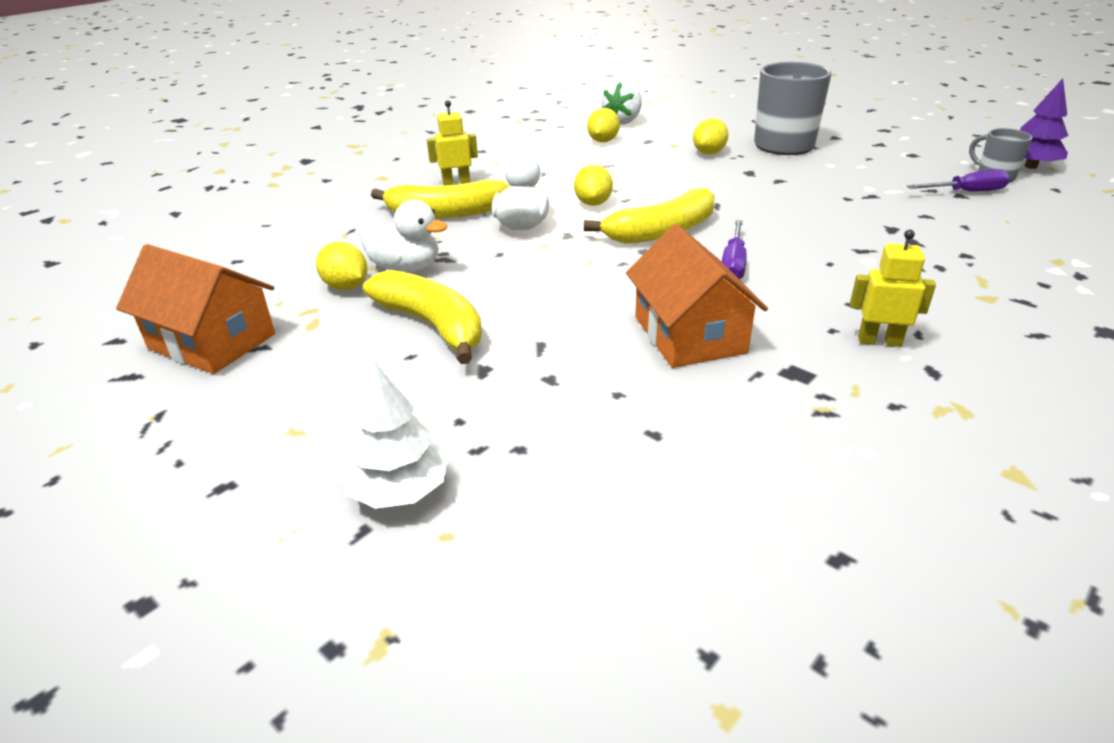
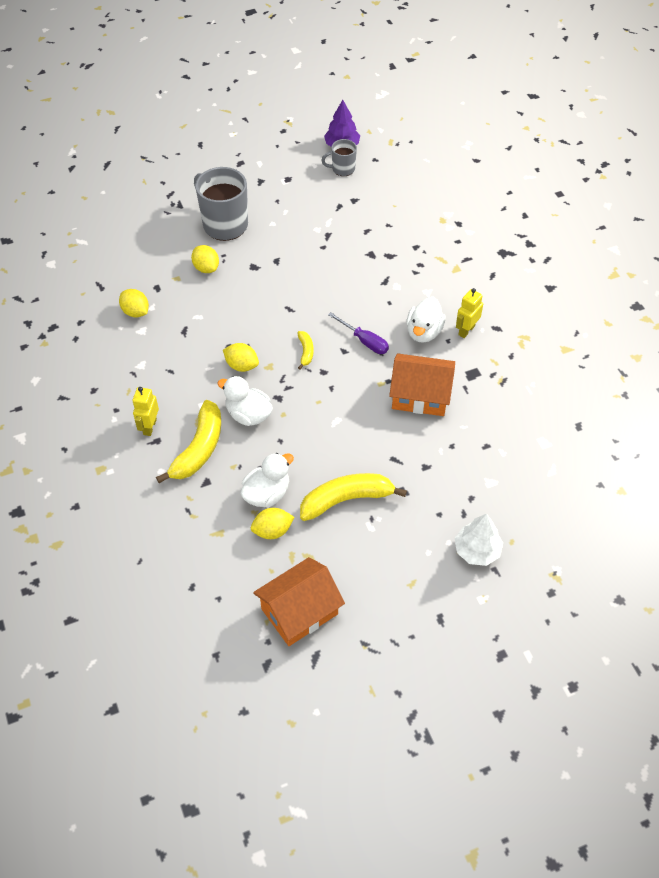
camera: 65 degrees left, 20 degrees up
yellow banana [584,188,715,244] -> yellow banana [298,331,314,369], size x0.48
white strawberry [601,81,642,125] -> none
purple screwdriver [907,169,1010,191] -> none
none -> white duck [406,297,446,343]

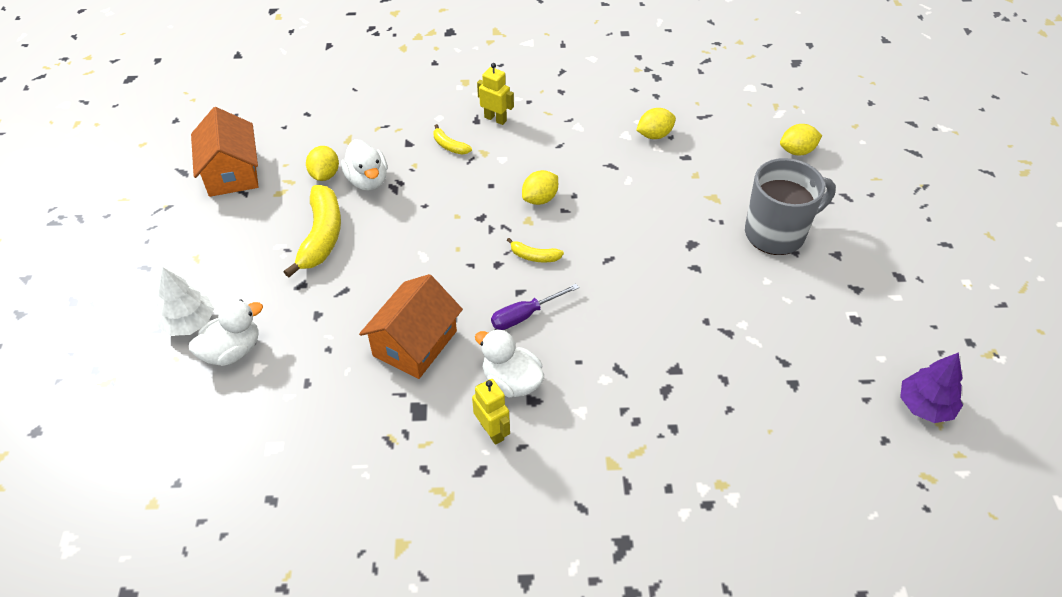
camera: 110 degrees right, 5 degrees down
yellow banana [156,400,221,483] -> yellow banana [433,124,472,154], size x0.48
yellow lemon [191,245,219,273] -> yellow lemon moved to [780,124,822,155]
white duck [217,376,273,426] -> white duck moved to [189,300,263,366]
grey mug [321,139,357,176] -> none

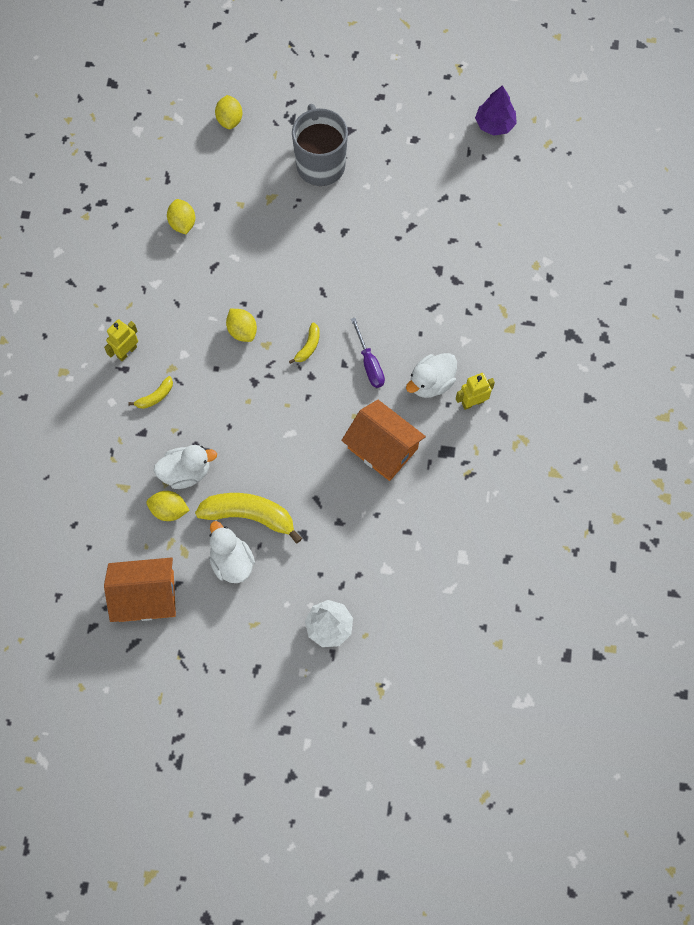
camera: 80 degrees left, 20 degrees up
white duck [189,300,263,366] -> white duck moved to [210,521,255,583]

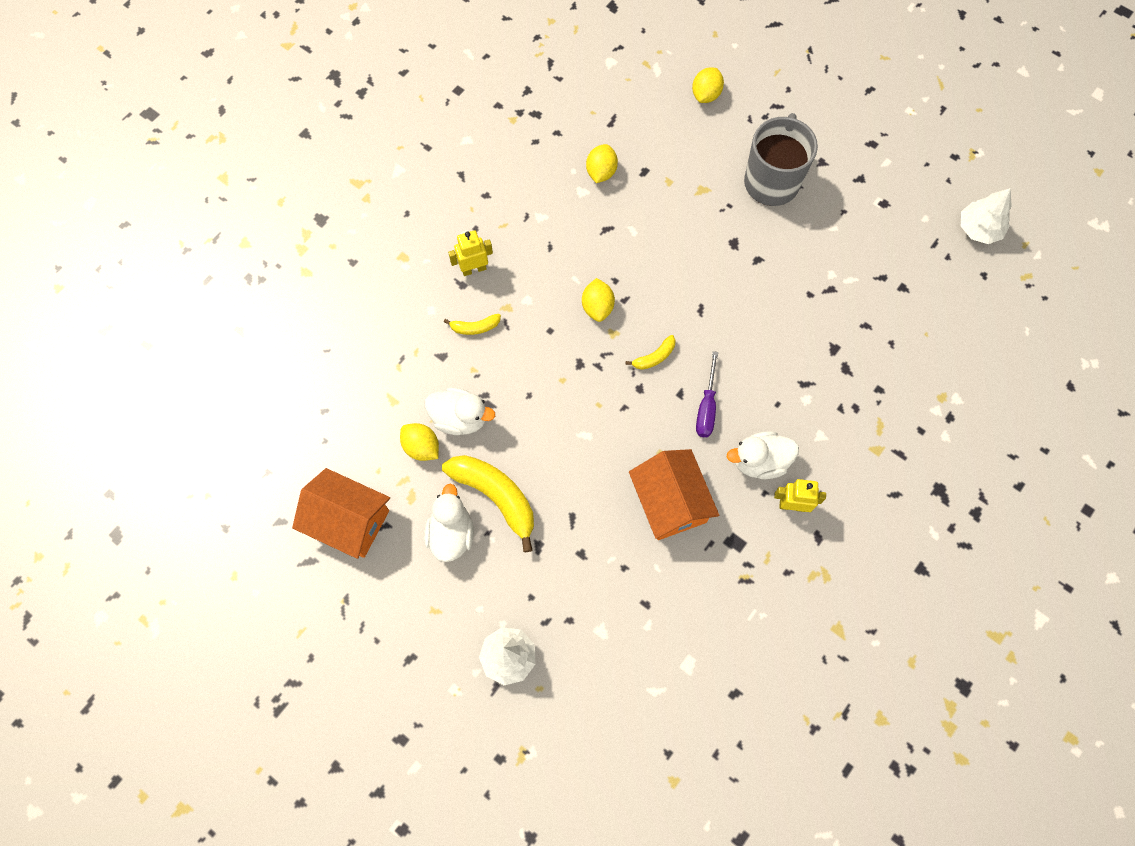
camera: 30 degrees right, 0 degrees up
purple tree [475,85,517,136] -> white tree [961,188,1012,244]

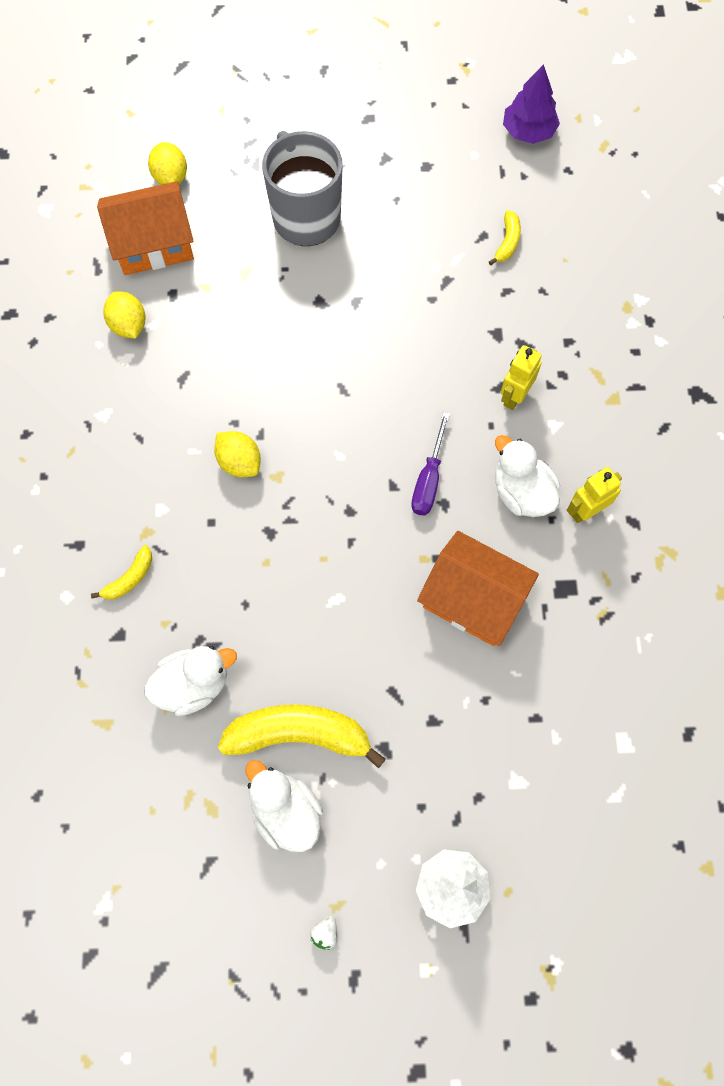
camera: 40 degrees left, 0 degrees up
orange house [292,468,390,559] -> orange house moved to [97,181,194,275]
yellow lemon [400,423,439,461] -> none
yellow robot [448,230,493,276] -> yellow robot moved to [501,345,542,410]
yellow banana [626,335,676,370] -> yellow banana moved to [489,210,521,265]
purple screwdriver [696,351,718,437] -> purple screwdriver turned 45 degrees clockwise [411,412,450,515]
white duck [727,431,799,479] -> white duck turned 105 degrees clockwise [495,435,560,517]
white tree [961,188,1012,244] -> purple tree [503,64,560,144]
none -> white strawberry [310,915,337,950]

